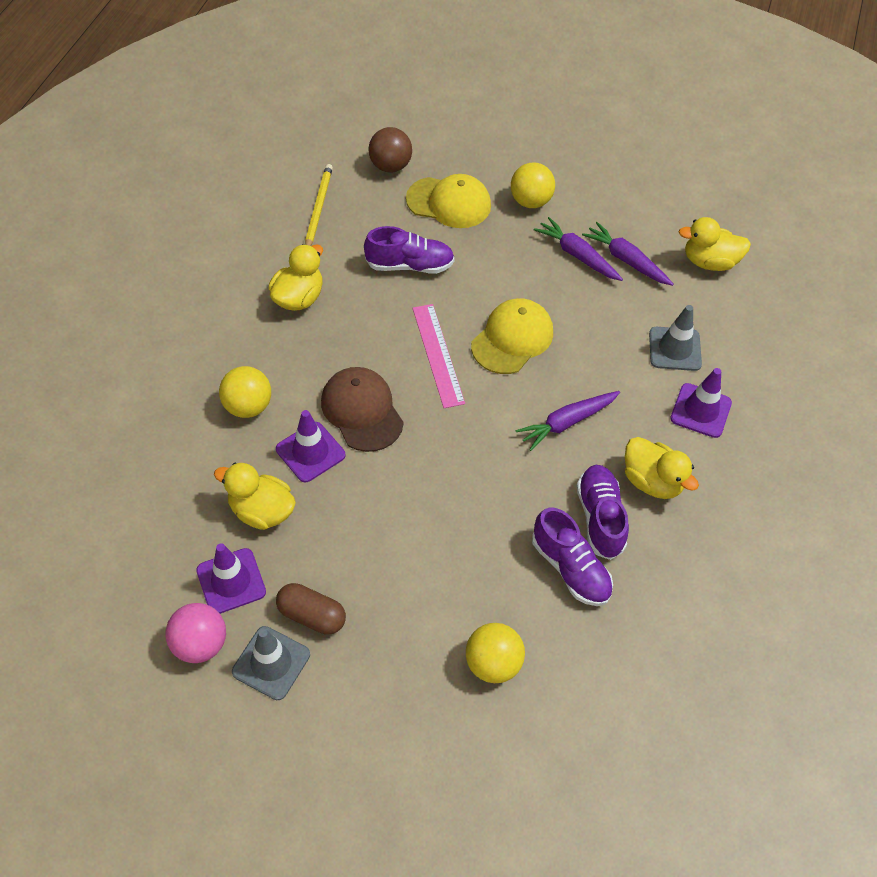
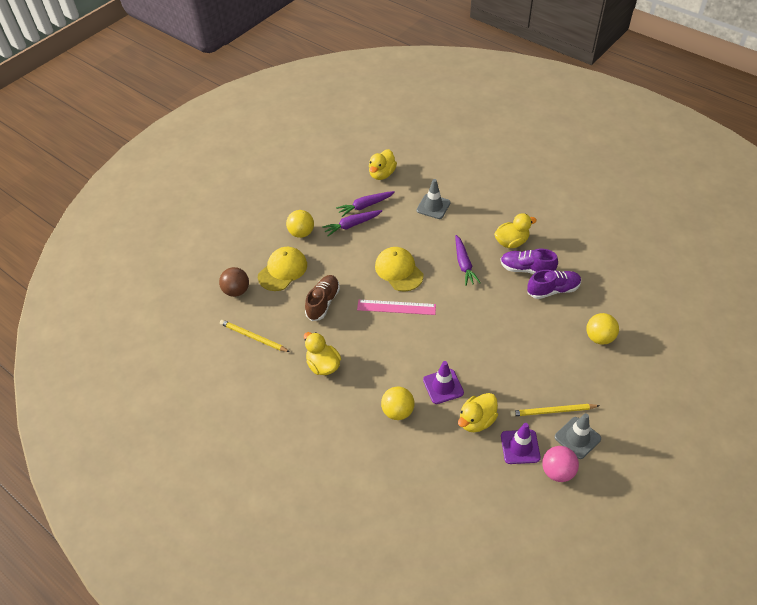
camera: 65 degrees left, 5 degrees down
brown capsule [276,583,346,635] -> yellow pencil [510,404,600,417]
brown cap [321,367,404,452] -> none
purple shoe [364,226,455,274] -> brown shoe [305,275,340,321]
purple traffic cone [670,368,732,438] -> none

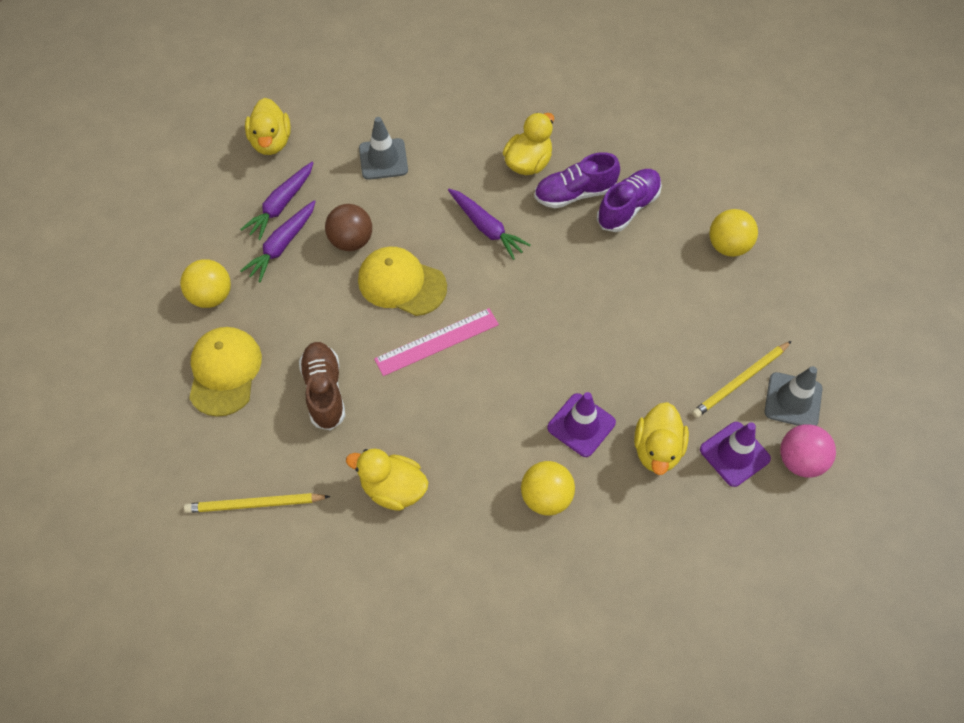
camera: 35 degrees left, 10 degrees up
brown ball [219,267,249,297] -> brown ball moved to [325,204,372,251]

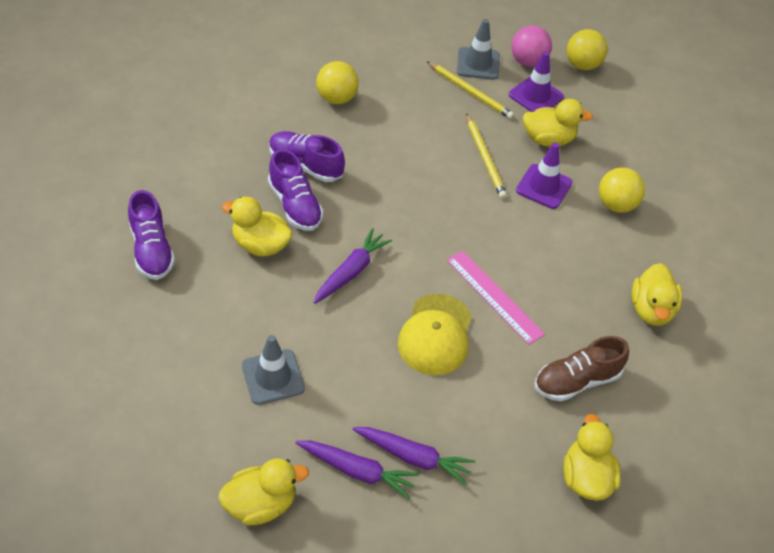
camera: 105 degrees left, 10 degrees down
yellow ball [180,259,231,308] -> yellow ball moved to [566,29,608,70]
yellow pencil [184,493,330,513] -> yellow pencil moved to [466,113,507,199]
yellow cap [189,327,262,417] -> yellow duck [563,414,621,501]
brown ball [325,204,372,251] -> none
none -> purple shoe [128,190,175,280]

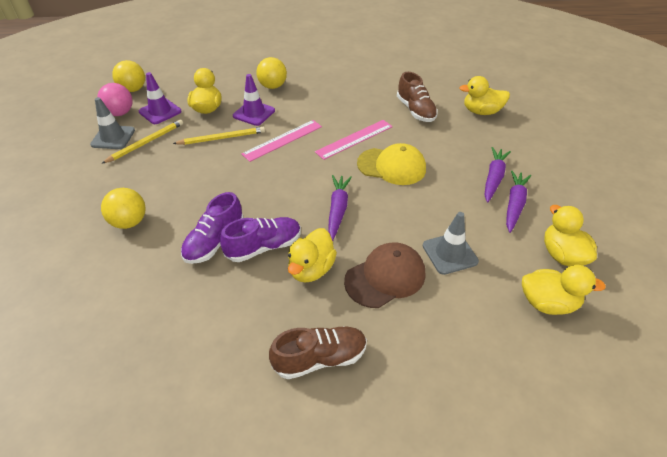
camera: 85 degrees left, 5 degrees down
purple shoe [128,190,175,280] -> brown shoe [269,326,367,379]
purple carrot [313,228,392,304] -> purple carrot turned 60 degrees clockwise [328,175,352,241]
yellow duck [631,263,682,326] -> yellow duck moved to [522,265,606,315]
none -> pink ruler [241,120,322,162]
none -> brown cap [344,242,425,308]

